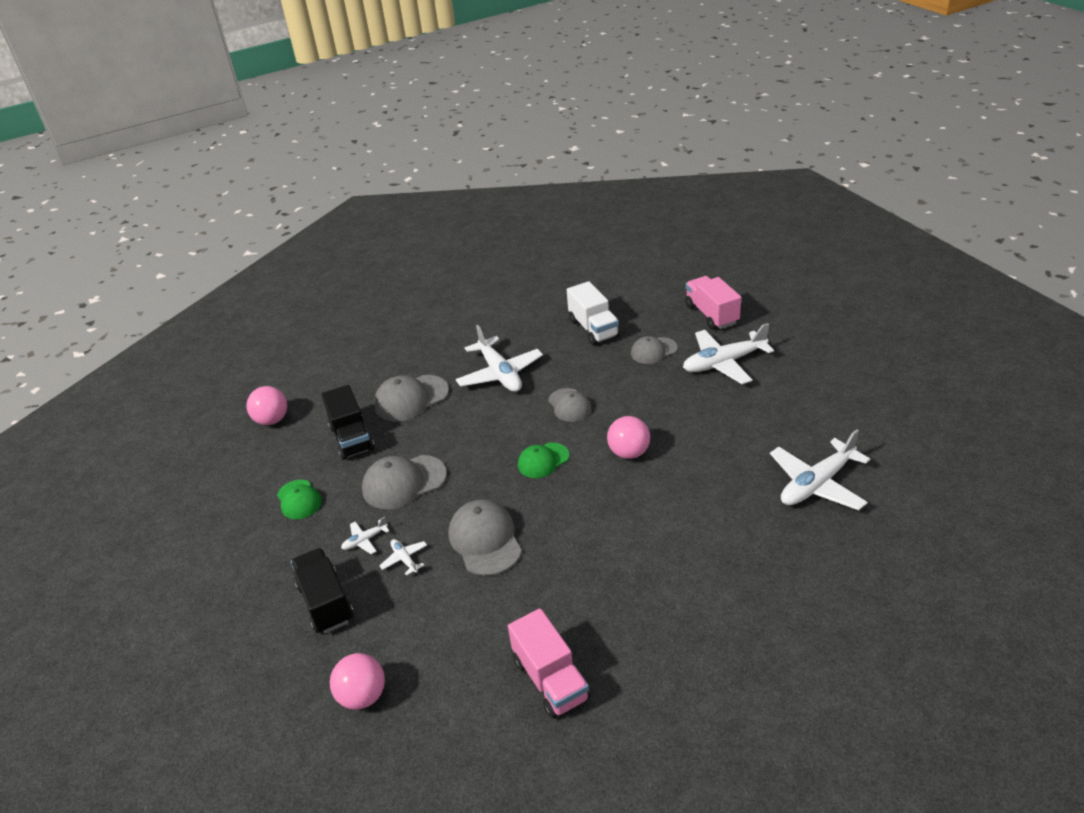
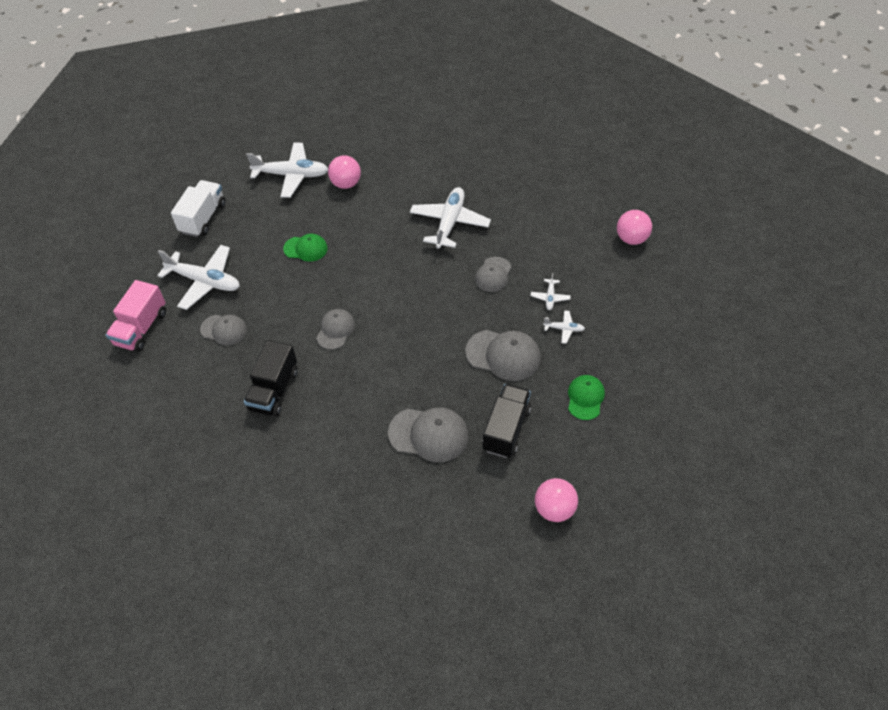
camera: 140 degrees left, 15 degrees up
black truck [291,548,354,633] -> black truck moved to [244,340,298,417]
grey cap [448,499,522,576] -> grey cap [475,257,512,292], size x0.64
white plane [456,325,543,392] -> white plane moved to [410,187,491,249]
pink truck [508,608,590,718] -> none
green cap [518,442,569,478] -> green cap moved to [283,234,328,262]
white truck [567,281,620,345] -> white truck moved to [171,180,226,237]
pink ball [607,416,650,459] -> pink ball moved to [328,155,361,189]

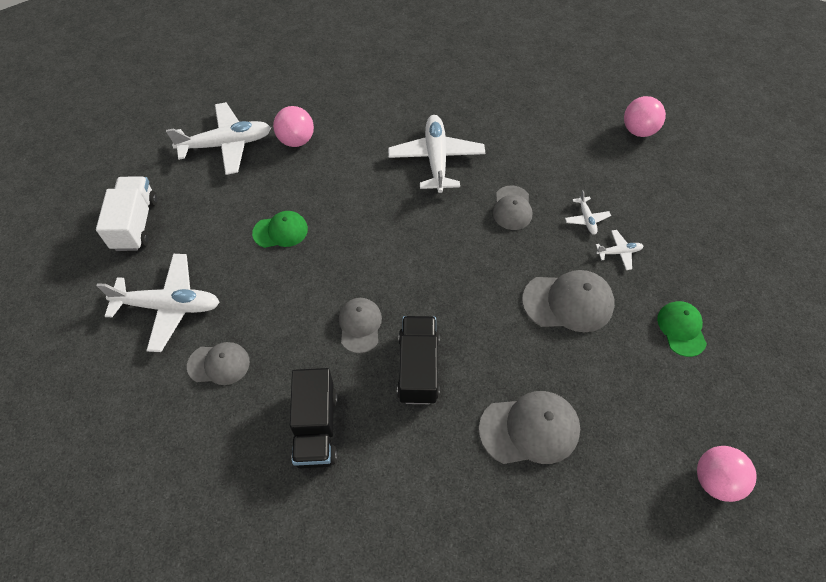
camera: 20 degrees left, 5 degrees up
pink truck [106,280,166,352] -> none
black truck [482,384,531,458] -> black truck moved to [397,316,440,404]

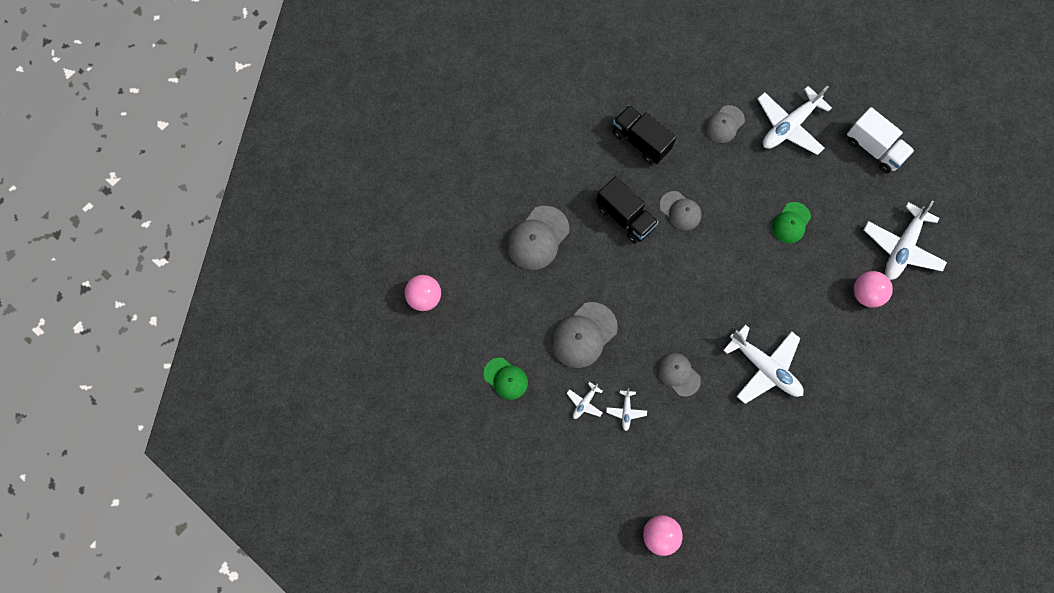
camera: 135 degrees right, 15 degrees up
white plane [565,190,611,235] -> white plane turned 120 degrees counterclockwise [606,388,647,431]

